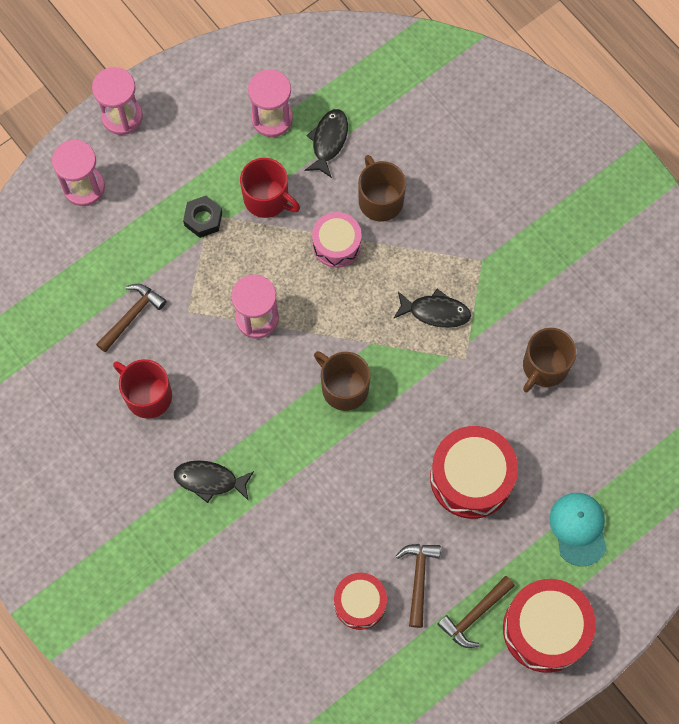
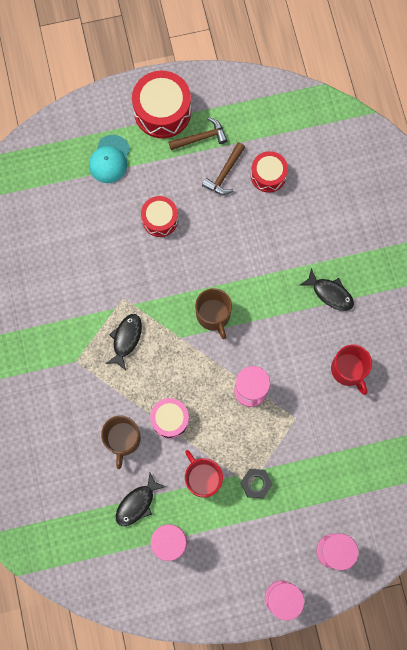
camera: 155 degrees left, 5 degrees up
brown hammer [96,284,167,353] -> none
black fish [393,289,471,328] -> black fish turned 75 degrees clockwise [105,314,142,370]
red drum [430,426,518,519] -> red drum [141,196,178,237], size x0.61
brown mug [523,328,577,392] -> none

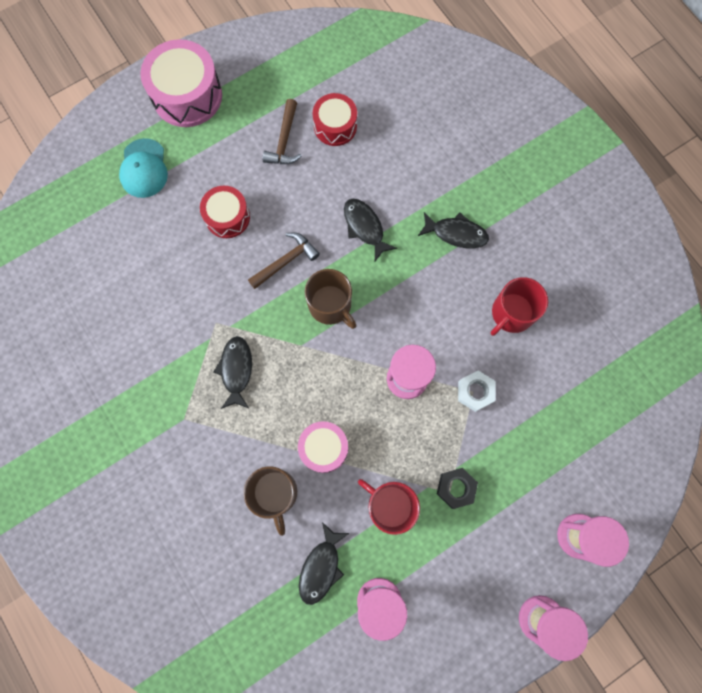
camera: 20 degrees left, 0 degrees up
red drum [132,71,191,138] -> pink drum [140,39,222,127]
brown hammer [169,117,228,150] -> brown hammer moved to [248,233,320,289]
red mug [331,344,372,395] -> red mug turned 90 degrees clockwise [491,277,548,336]
none -> black fish [344,199,397,261]
none -> white nut [458,371,495,412]

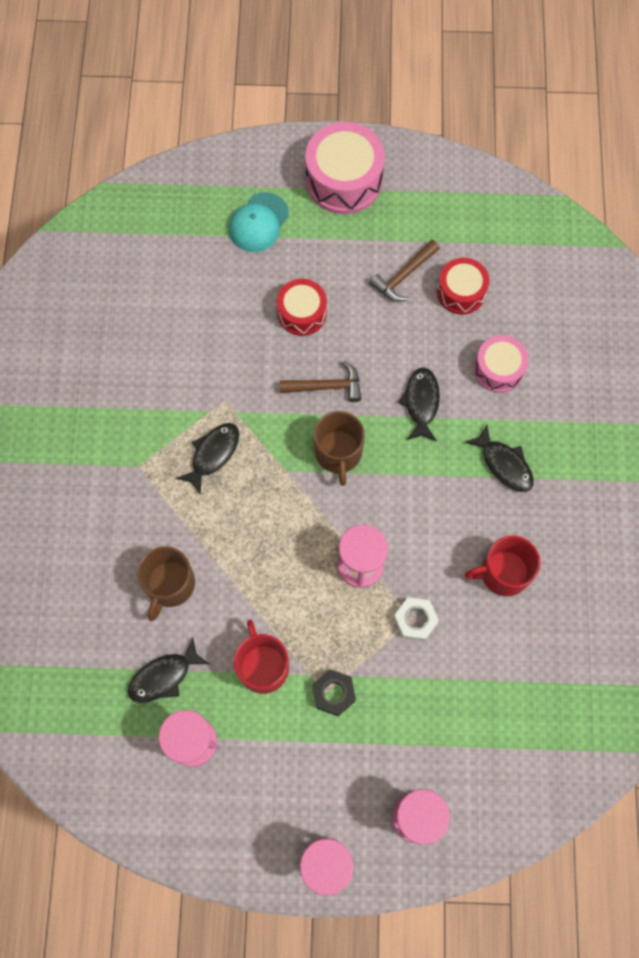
camera: 35 degrees right, 5 degrees down
pink drum [298,421,348,473] -> pink drum moved to [474,335,529,393]

